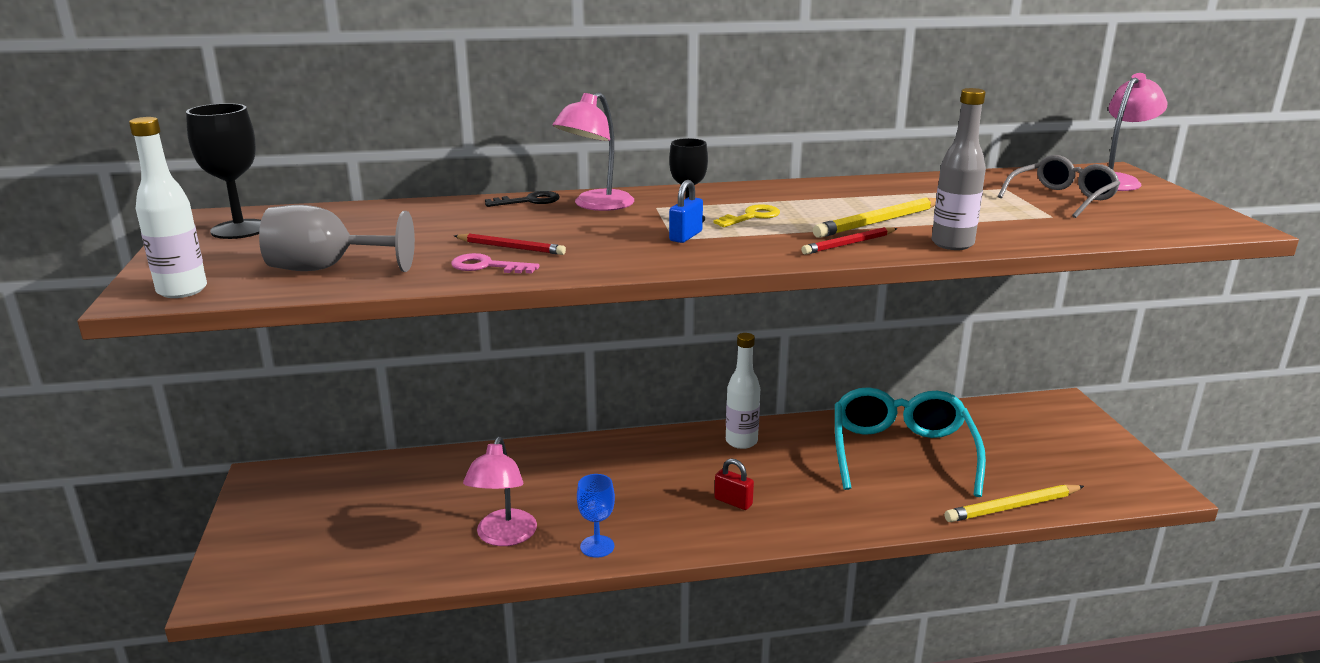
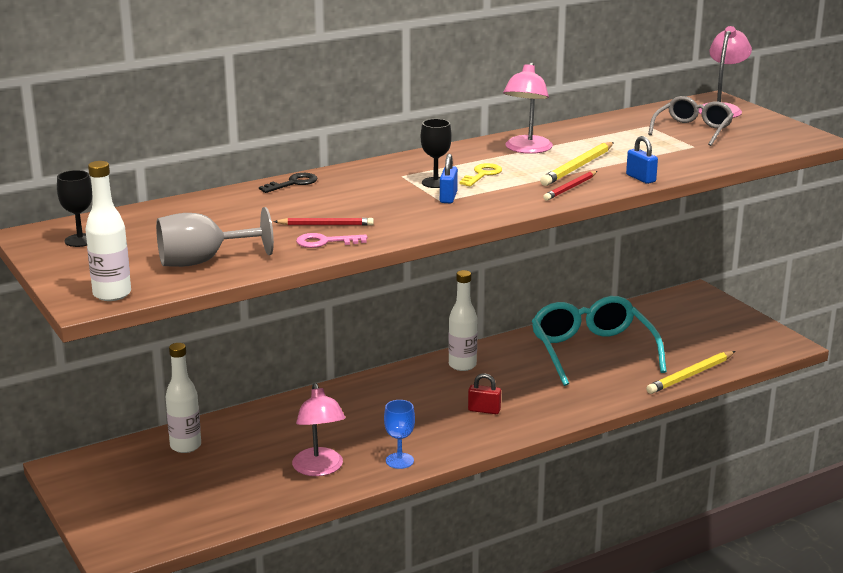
camera: 20 degrees left, 0 degrees up
black goblet [186,103,261,239] -> black goblet [57,170,92,247], size x0.66
pink lamp [552,92,634,211] -> pink lamp moved to [503,62,553,154]
grey bottle [932,88,986,250] -> blue padlock [626,136,658,184]
none -> white bottle [166,343,201,453]

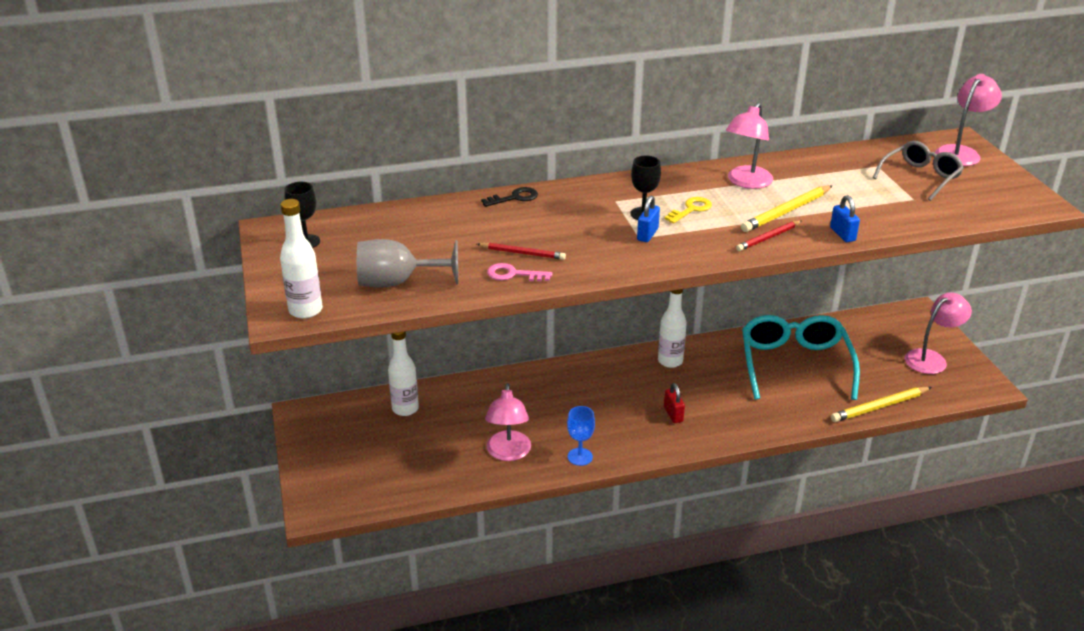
camera: 15 degrees right, 10 degrees up
red padlock [468,373,501,414] -> red padlock turned 45 degrees clockwise [664,383,685,423]
none -> pink lamp [905,293,972,374]

